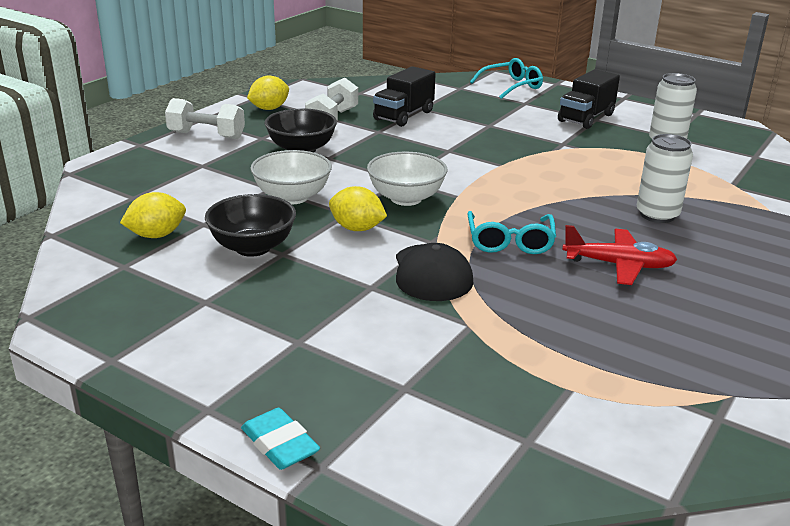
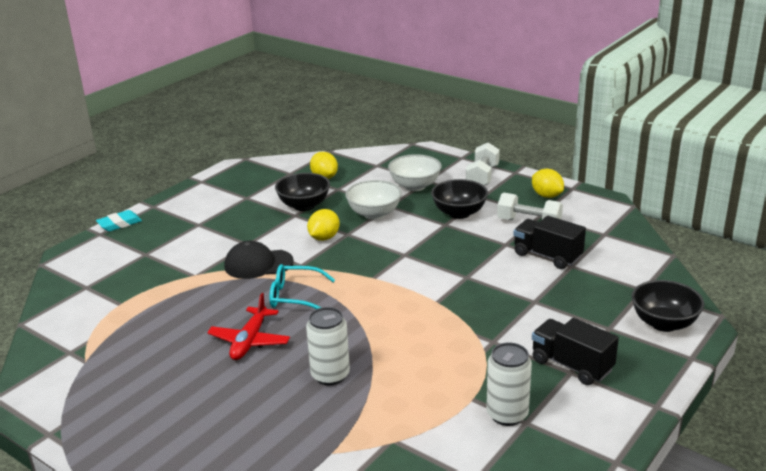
camera: 95 degrees right, 0 degrees up
white bowl [367,152,447,206] -> white bowl moved to [388,154,442,191]
turquoise glasses [470,58,543,99] -> black bowl [632,280,704,332]

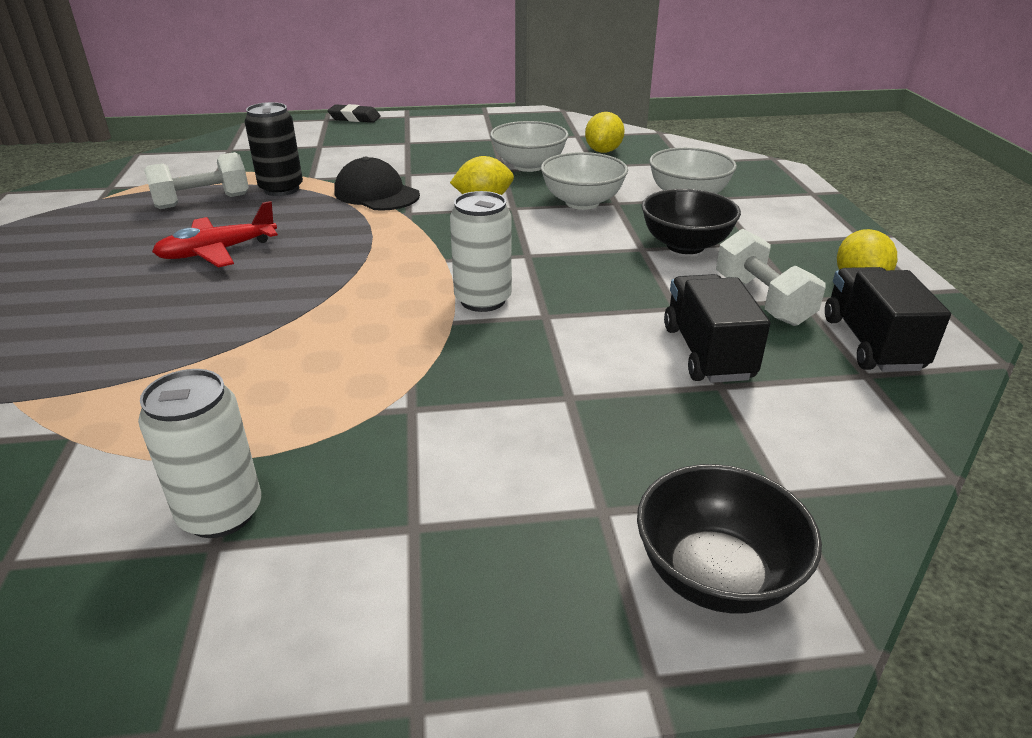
camera: 45 degrees right, 5 degrees up
turquoise eraser [96,210,142,232] -> black eraser [327,104,381,123]
turquoise glasses [270,264,335,309] -> none
black bowl [275,173,330,211] -> white bowl [490,121,569,172]
white can [306,307,350,385] -> white can moved to [450,191,512,312]
white dumbbell [466,143,500,186] -> white dumbbell moved to [144,152,249,209]
black truck [532,318,619,385] -> black truck moved to [825,267,951,372]
none -> black can [245,102,303,196]

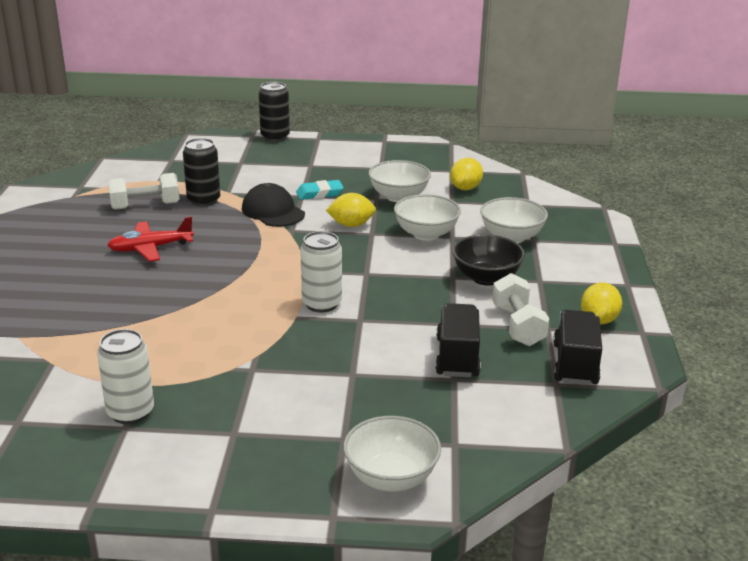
camera: 10 degrees right, 5 degrees down
black eraser [327,104,381,123] -> black can [259,82,290,142]
black bowl [637,464,822,614] -> white bowl [343,416,441,491]
none -> turquoise eraser [296,180,344,200]

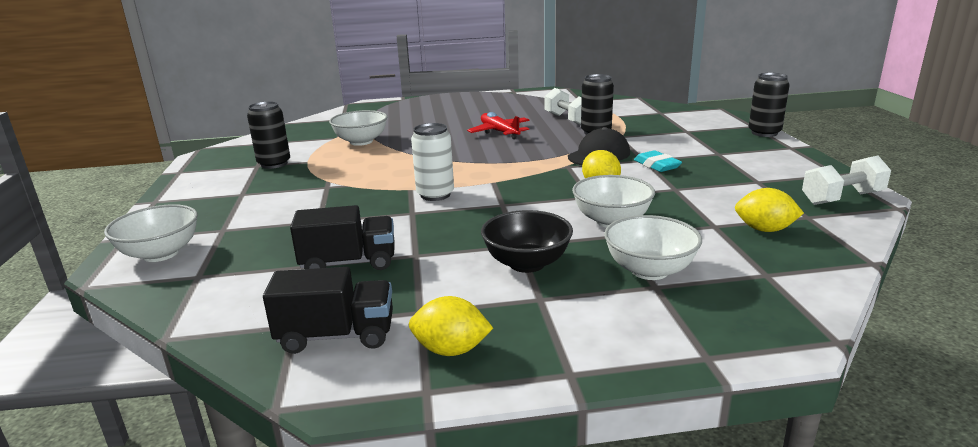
camera: 80 degrees right, 5 degrees down
white can [97,329,154,424] -> black can [247,101,290,169]
white bowl [369,160,431,202] -> white bowl moved to [329,110,388,146]
white dumbbell [492,273,549,346] -> white dumbbell moved to [802,156,891,205]

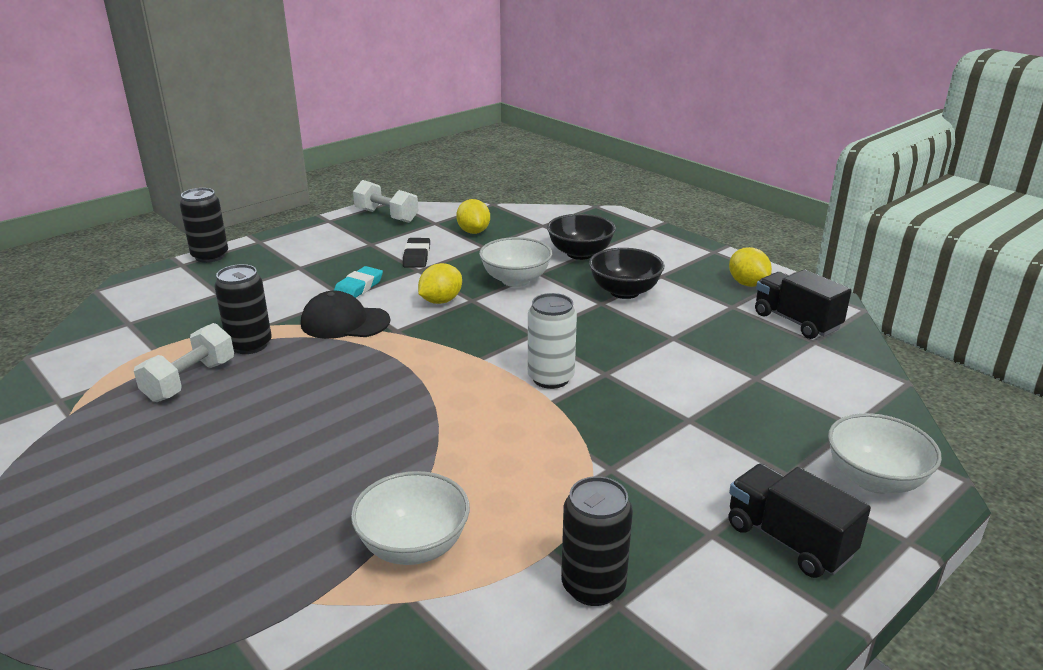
camera: 125 degrees left, 5 degrees up
black truck [290,205,394,270] -> black truck moved to [729,464,871,578]
red plane [467,112,529,139] -> none
white bowl [604,215,702,280] -> black bowl [547,214,616,260]
none -> black eraser [403,238,430,267]

